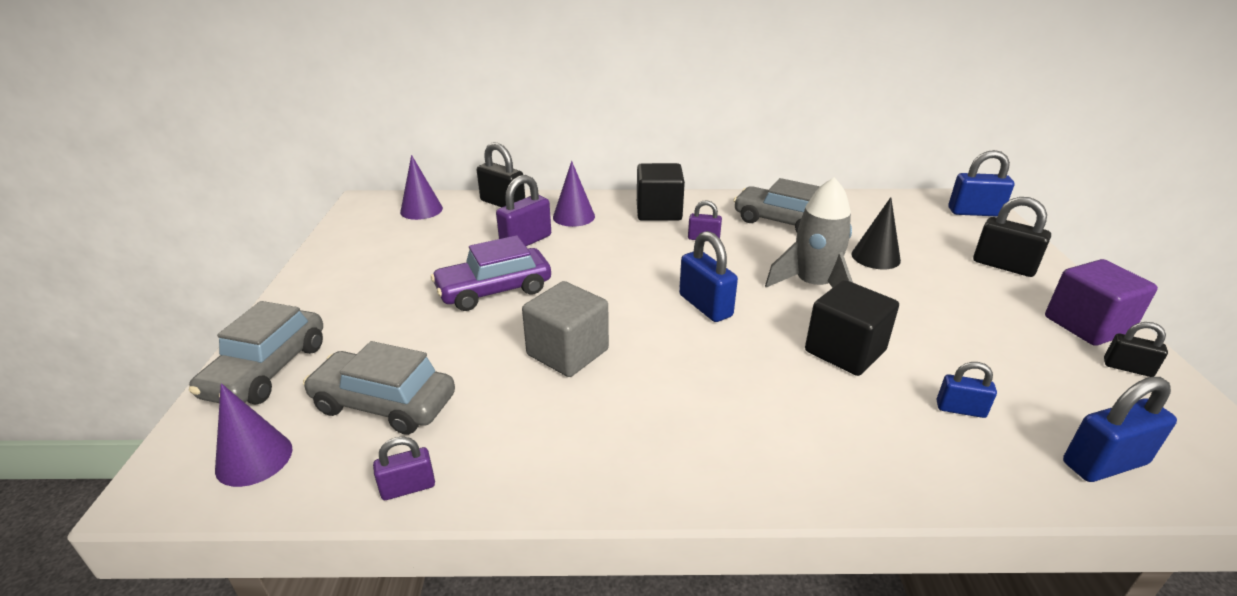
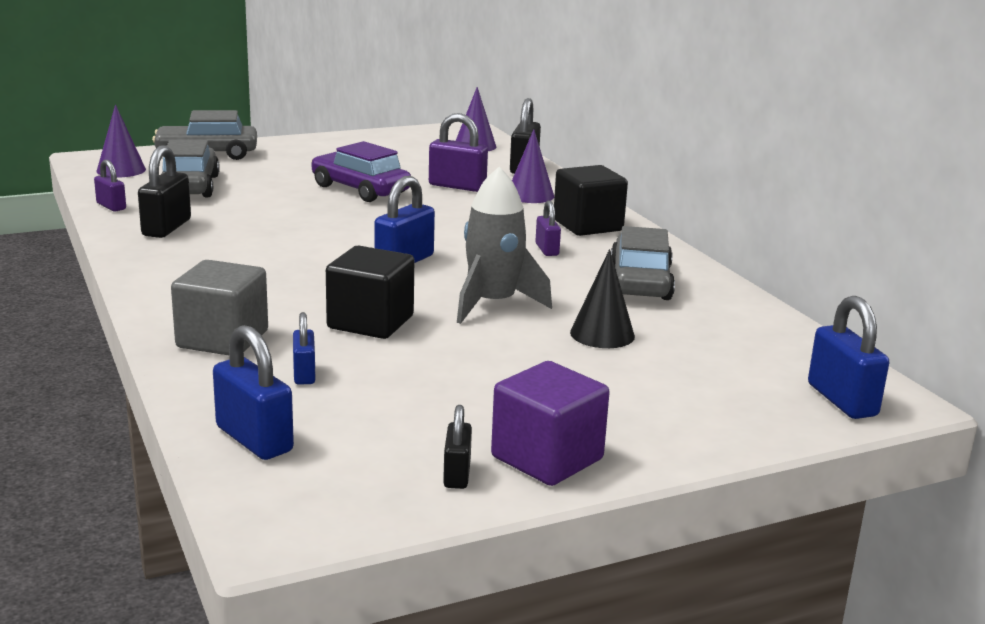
camera: 65 degrees right, 10 degrees down
grey cube [522,281,609,377] -> grey cube moved to [171,260,268,355]
black padlock [973,197,1051,277] -> black padlock moved to [138,145,191,238]

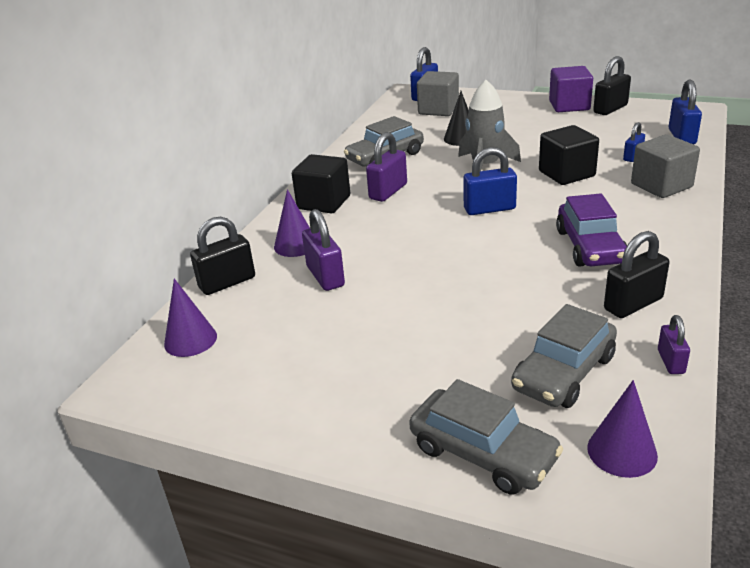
camera: 130 degrees left, 10 degrees up
purple car [311,141,411,202] -> purple car moved to [556,193,627,267]
black padlock [443,405,472,489] -> black padlock [593,56,631,115], size x1.67
purple padlock [535,201,561,256] -> purple padlock [366,132,407,202], size x1.67
none -> grey cube [417,71,459,116]

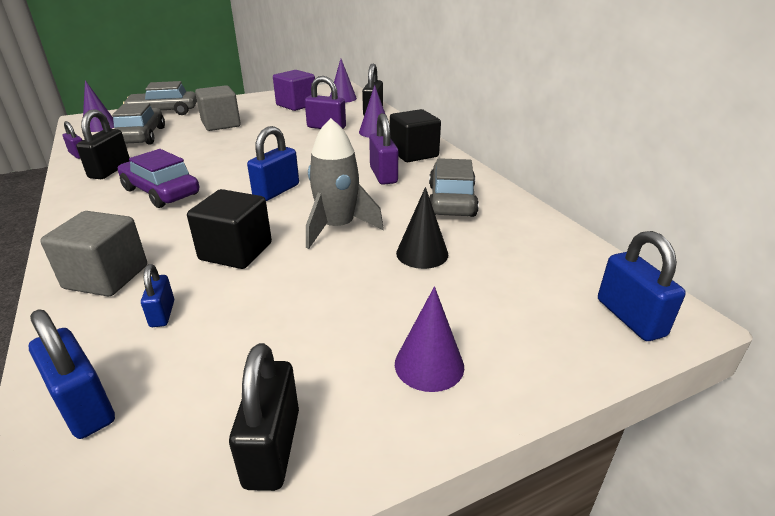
camera: 130 degrees right, 0 degrees up
grey cube [417,71,459,116] -> grey cube moved to [195,85,241,131]
purple cube [549,66,593,112] -> purple cube moved to [273,70,315,111]
none -> purple cone [395,287,464,392]

